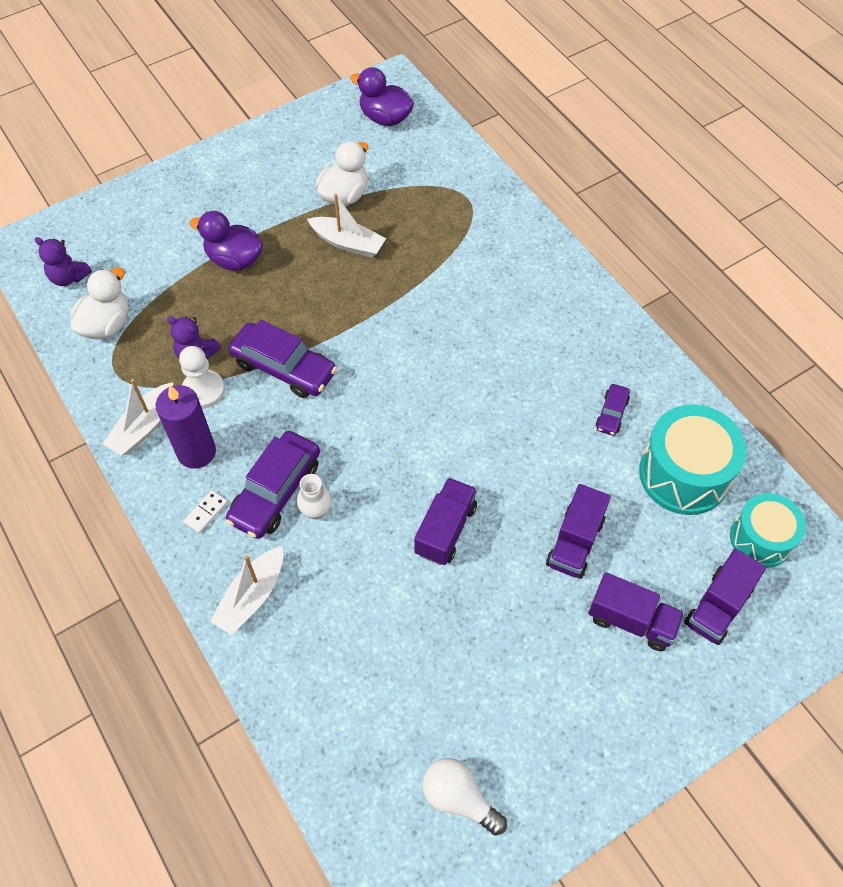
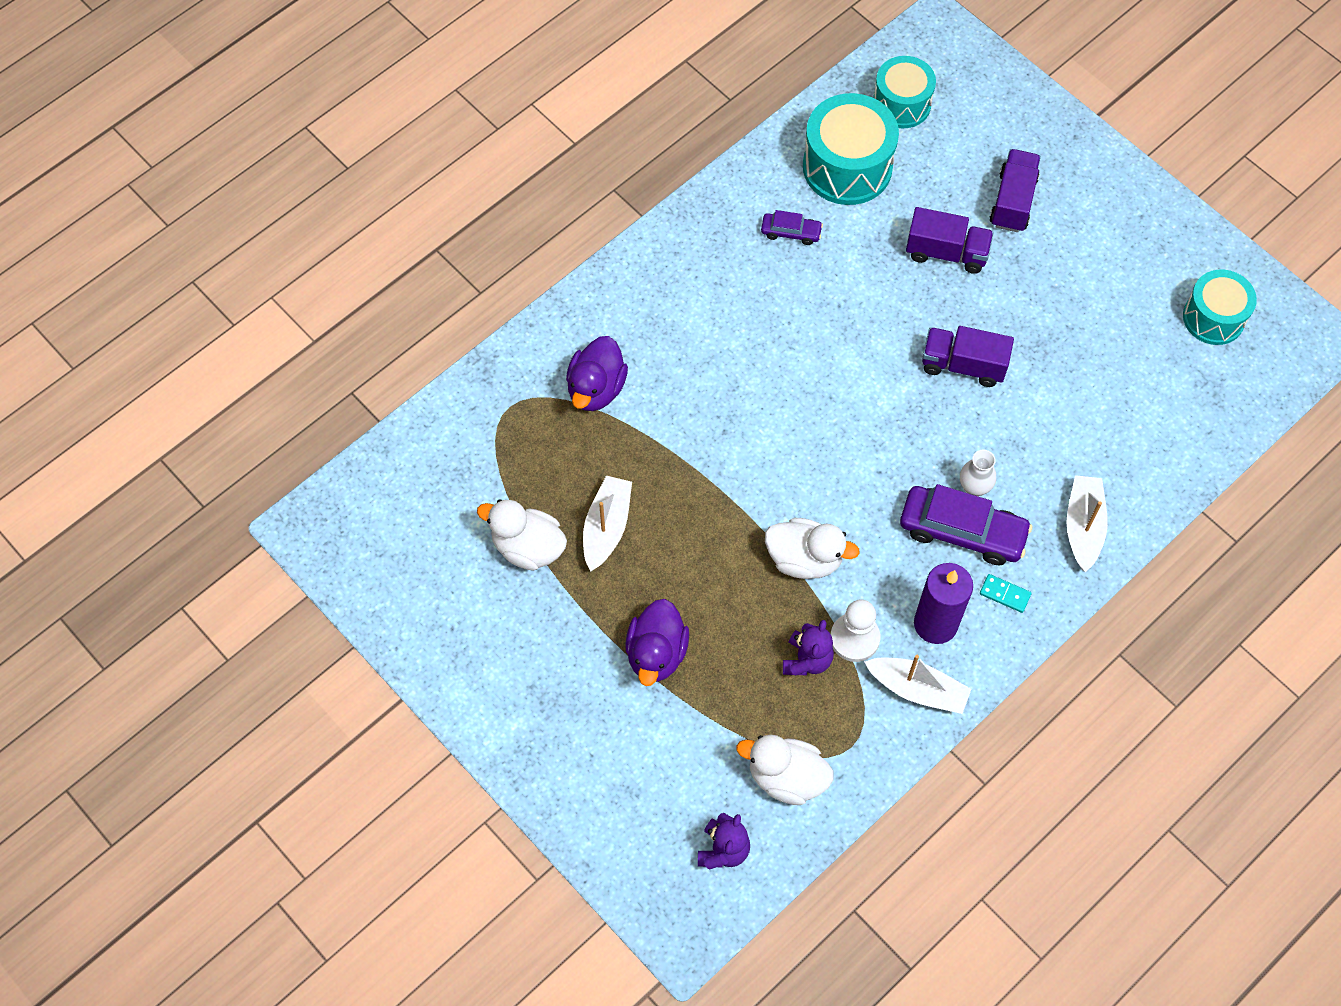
camera: 100 degrees left, 5 degrees up
white domino [184,490,228,533] -> turquoise domino [980,574,1031,613]
white boat [210,546,283,635] -> white boat turned 105 degrees counterclockwise [1066,475,1108,572]
purple car [228,320,337,398] -> white duck [765,518,860,579]
purple duck [350,67,414,126] -> purple duck moved to [566,336,628,411]
white light bulb [423,758,507,836] -> turquoise drum [1183,270,1257,345]
purple truck [684,548,766,645] -> none

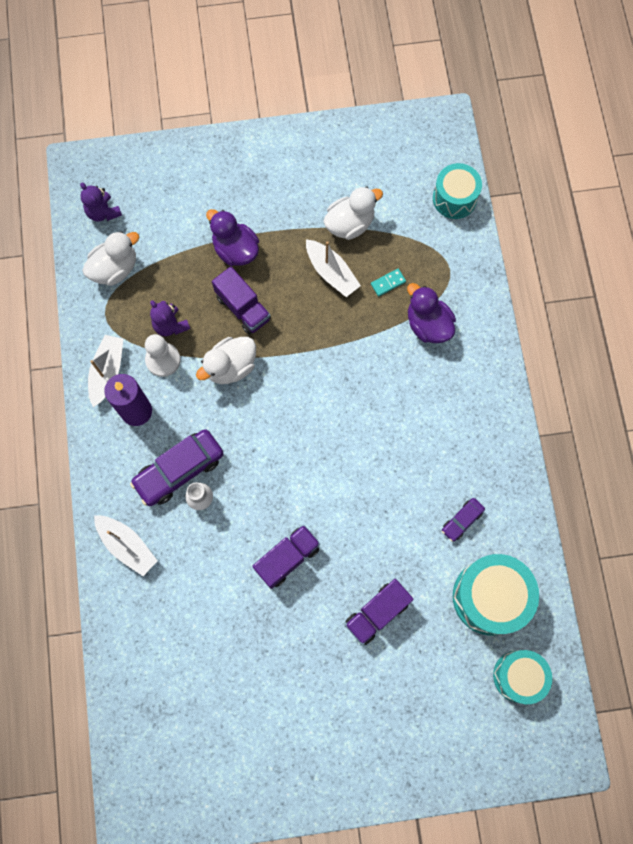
camera: 125 degrees right, 10 degrees up
white boat [864,655,971,714] -> white boat turned 135 degrees clockwise [88,335,123,407]
turquoise domino [980,574,1031,613] -> turquoise domino moved to [371,269,406,296]
purple truck [989,149,1041,232] -> purple truck moved to [212,266,271,335]
turquoise drum [1183,270,1257,345] -> turquoise drum moved to [433,163,482,219]

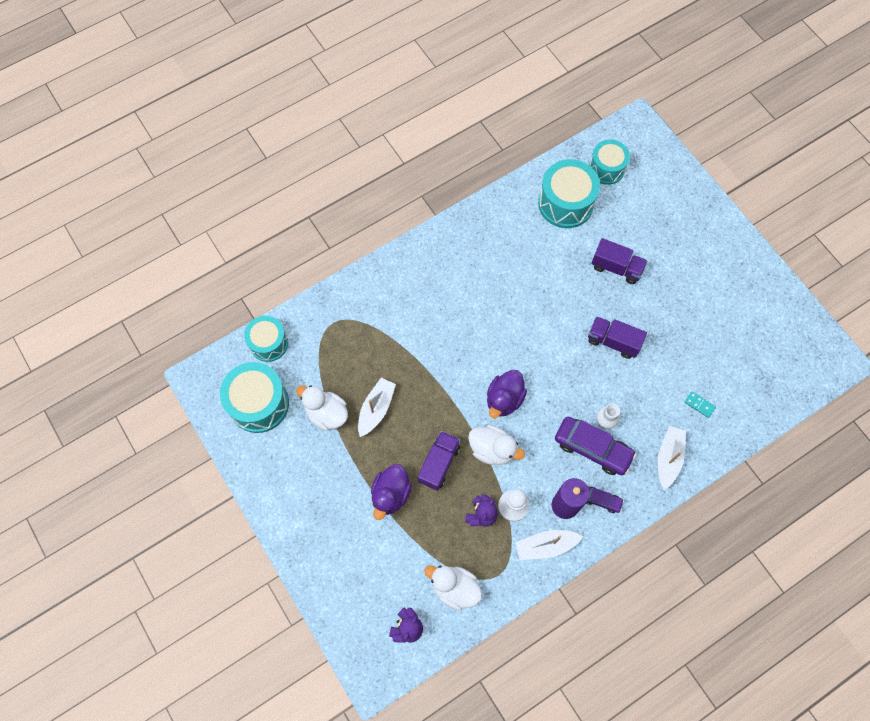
camera: 115 degrees left, 5 degrees down
turquoise domino [371,269,406,296] -> turquoise domino moved to [685,391,716,418]
purple duck [407,283,456,343] -> purple duck moved to [487,370,527,418]
purple car [442,498,485,542] -> purple car moved to [586,487,624,513]
none -> turquoise drum [220,362,289,433]

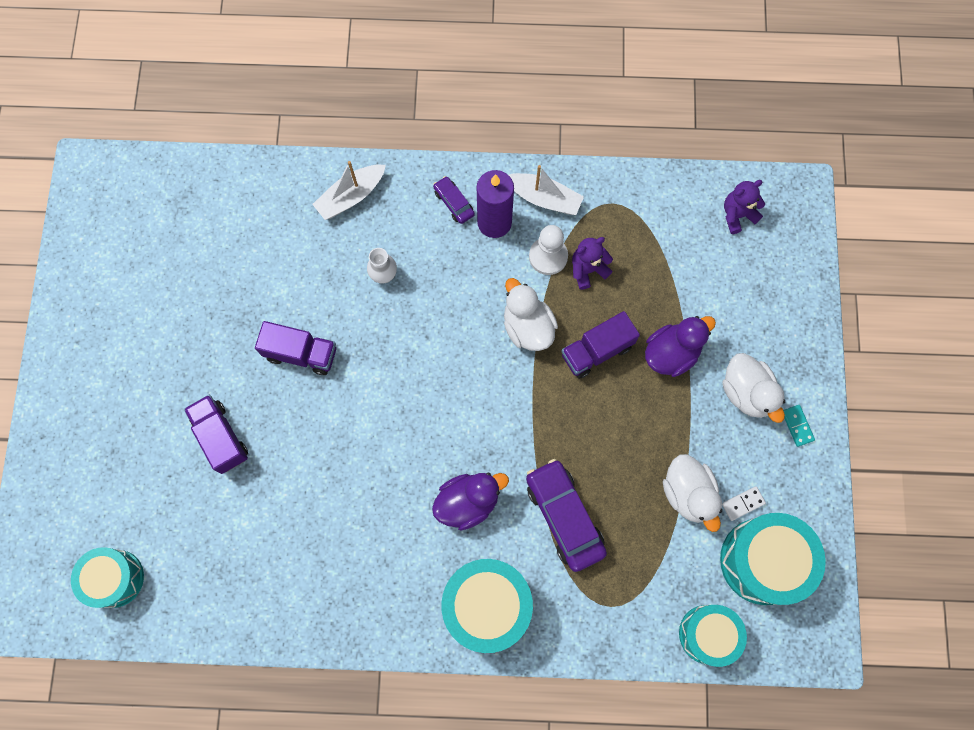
camera: 145 degrees left, 5 degrees up
white boat [358,378,396,437] -> none
white duck [424,566,482,611] -> white duck moved to [723,353,785,423]
purple duck [487,370,527,418] -> purple duck moved to [432,473,509,531]
turquoise drum [538,159,600,228] -> turquoise drum moved to [441,559,533,653]
purple car [555,417,636,475] -> purple car moved to [526,459,607,572]
purple truck [588,316,647,359] -> purple truck turned 45 degrees counterclockwise [255,321,336,375]
turquoise domino [685,391,716,418] -> turquoise domino moved to [783,405,815,447]
none -> white domino [722,486,766,521]

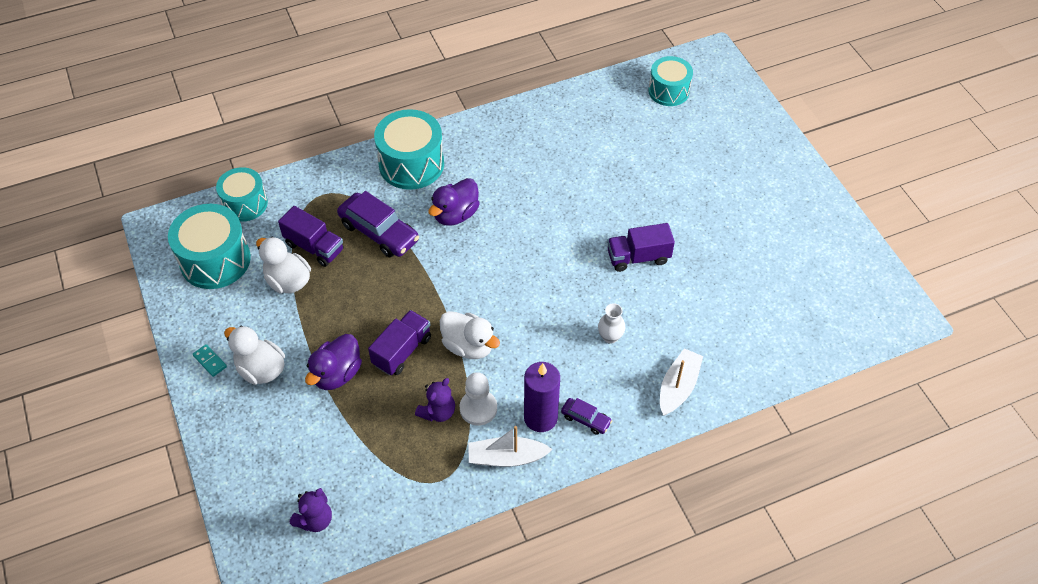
camera: 155 degrees right, 20 degrees down
purple truck [184,395,248,474] -> purple truck moved to [278,206,344,267]
white domino [722,486,766,521] -> none

